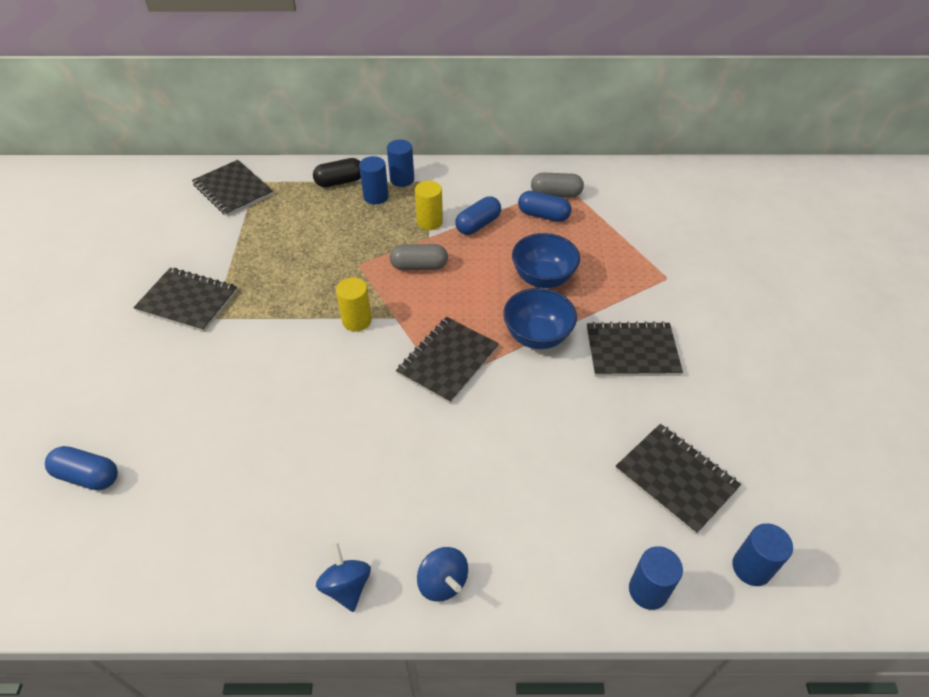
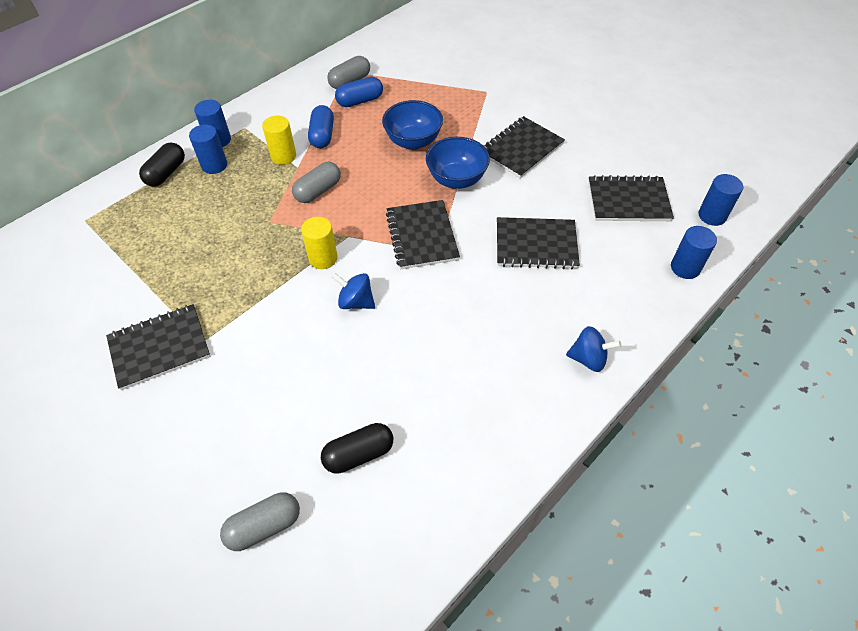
camera: 45 degrees left, 5 degrees up
blue capsule [45,446,118,490] -> grey capsule [220,493,300,551]
black notebook [192,160,273,217] -> black notebook moved to [497,217,580,269]
blue spinning top [316,543,371,612] -> blue spinning top moved to [332,273,375,309]
none -> black capsule [321,423,393,474]

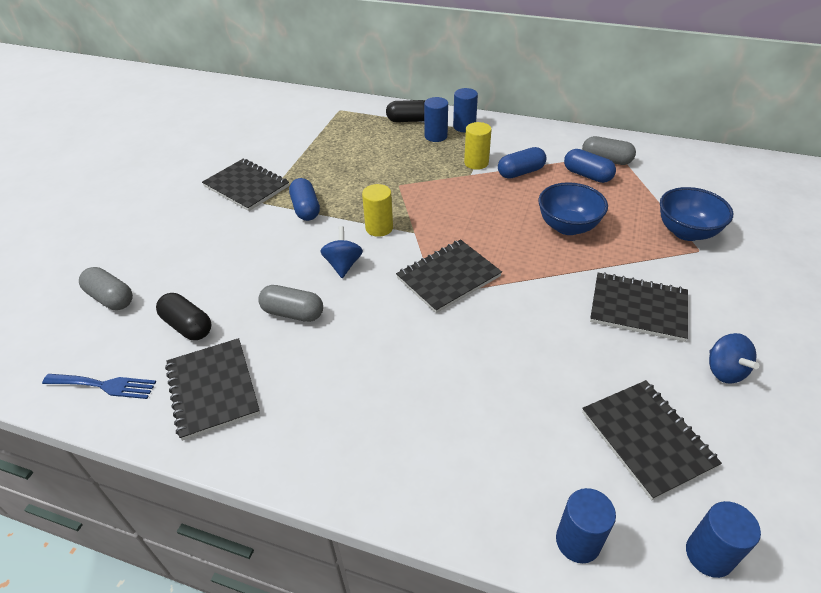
camera: 65 degrees right, 10 degrees down
grey capsule [292,162,341,203] -> grey capsule moved to [258,285,323,322]
blue bowl [426,137,490,189] -> blue bowl moved to [660,187,733,241]
black notebook [497,217,580,269] -> black notebook moved to [165,338,260,441]
blue spinning top [566,326,621,372] -> blue spinning top moved to [709,333,759,384]
none -> blue fork [42,374,156,399]
none -> blue capsule [289,178,320,221]

